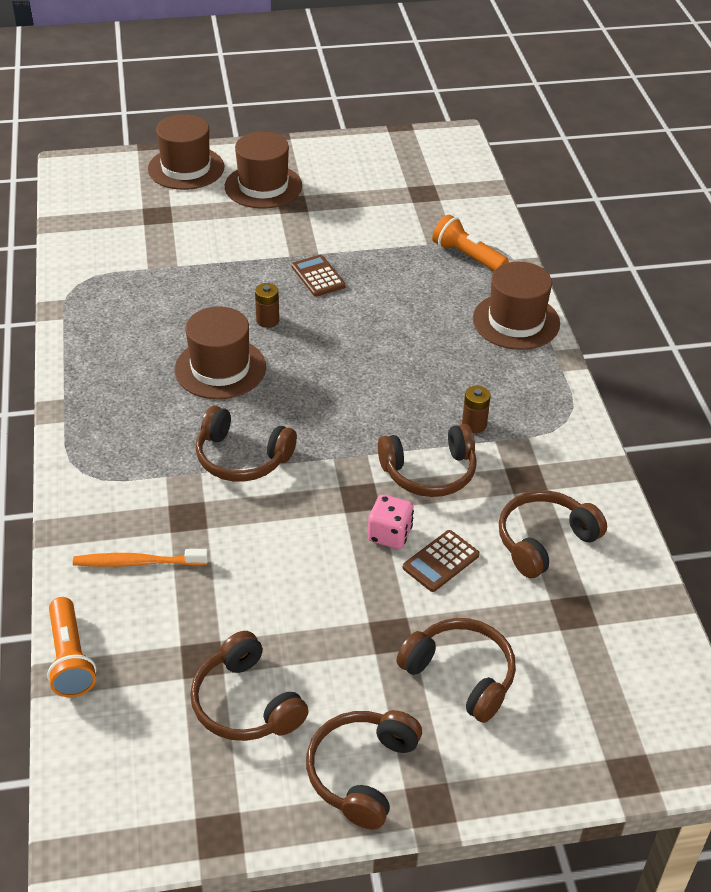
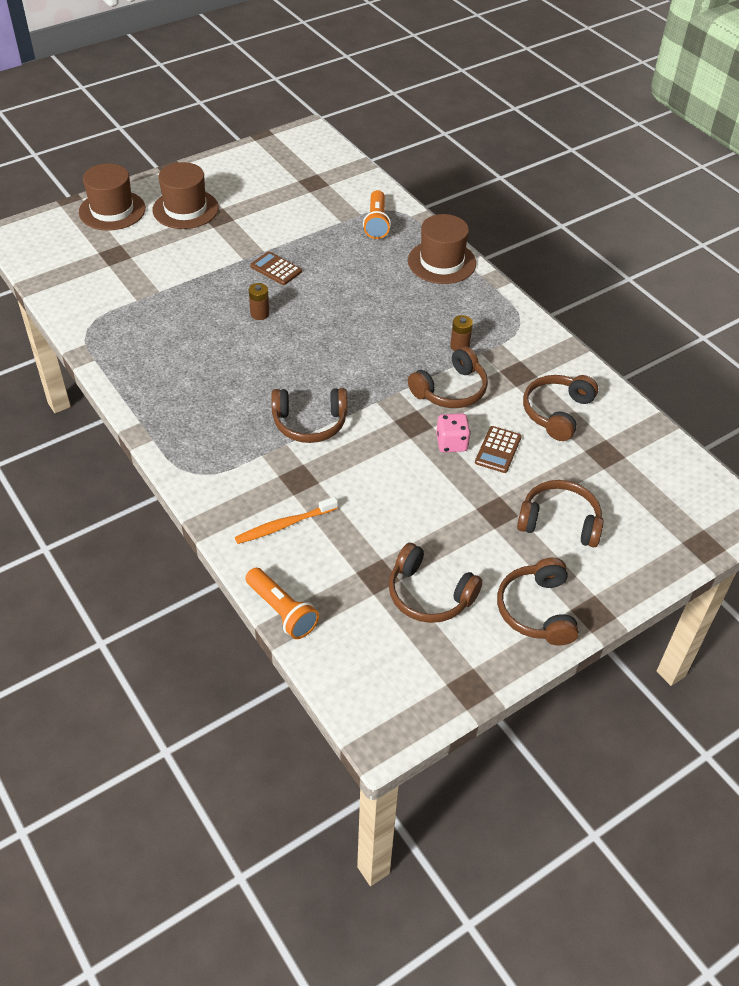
camera: 25 degrees left, 5 degrees up
brown hat [175,306,266,399] -> none
orange flashlight [432,215,509,271] -> orange flashlight turned 105 degrees counterclockwise [363,190,391,239]

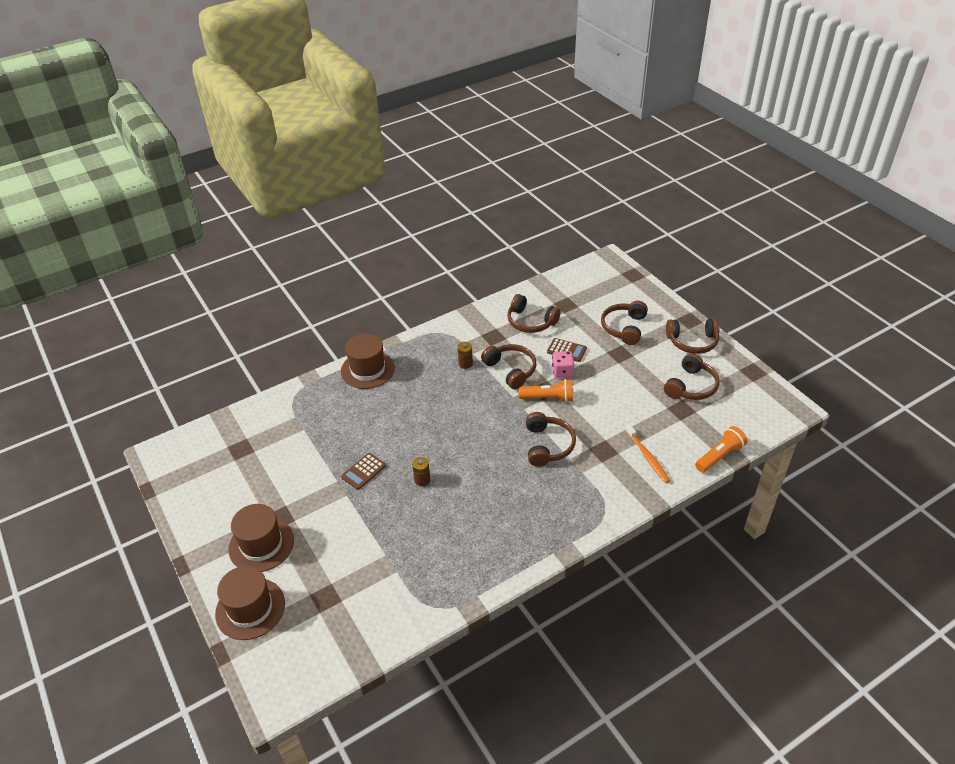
camera: 85 degrees left, 5 degrees down
orange flashlight [363,190,391,239] -> orange flashlight moved to [519,379,573,402]

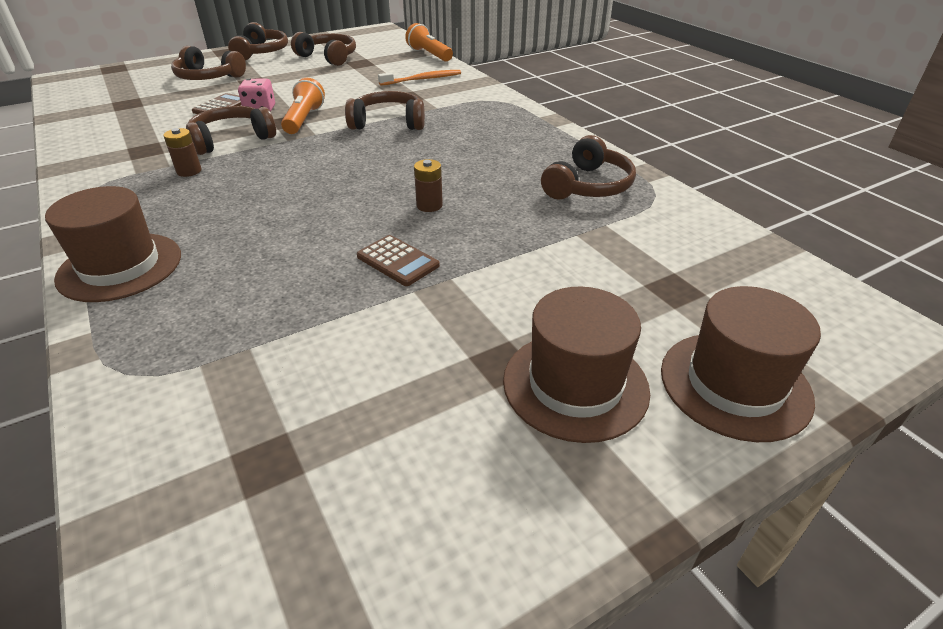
camera: 90 degrees left, 5 degrees down
brown headphones [507,294,561,333] -> brown headphones moved to [541,135,636,200]

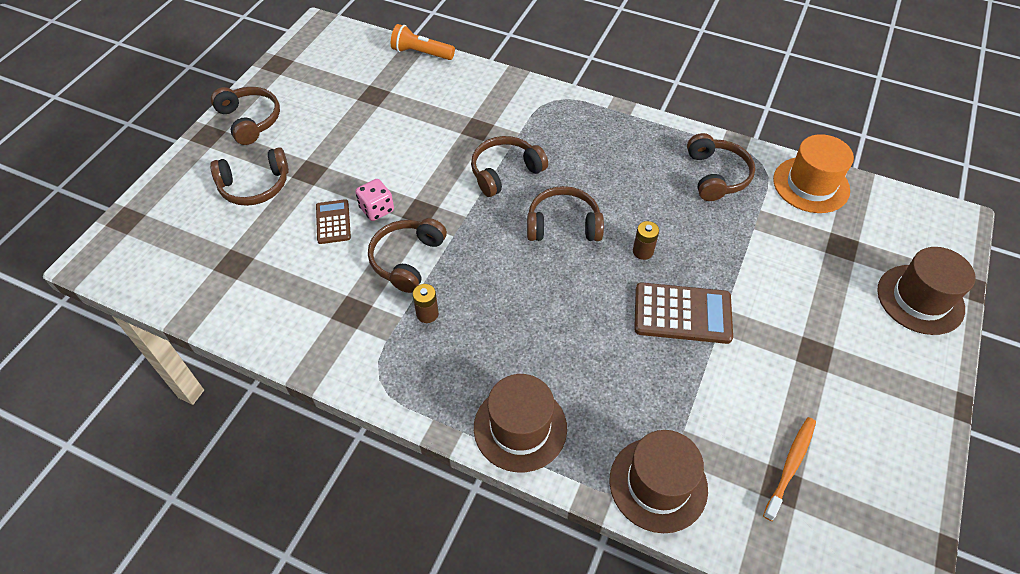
camera: 35 degrees left, 15 degrees up
orange flashlight [281,78,325,134] -> none
brown headphones [291,32,356,66] -> brown headphones moved to [527,186,604,241]
brown calculator [357,235,440,286] -> brown calculator [634,282,733,344], size x1.69
orange toothbrush [378,70,461,86] -> orange toothbrush moved to [763,417,816,521]
brown hat [503,287,650,443] -> brown hat moved to [609,430,708,533]
none -> orange hat [773,134,854,213]

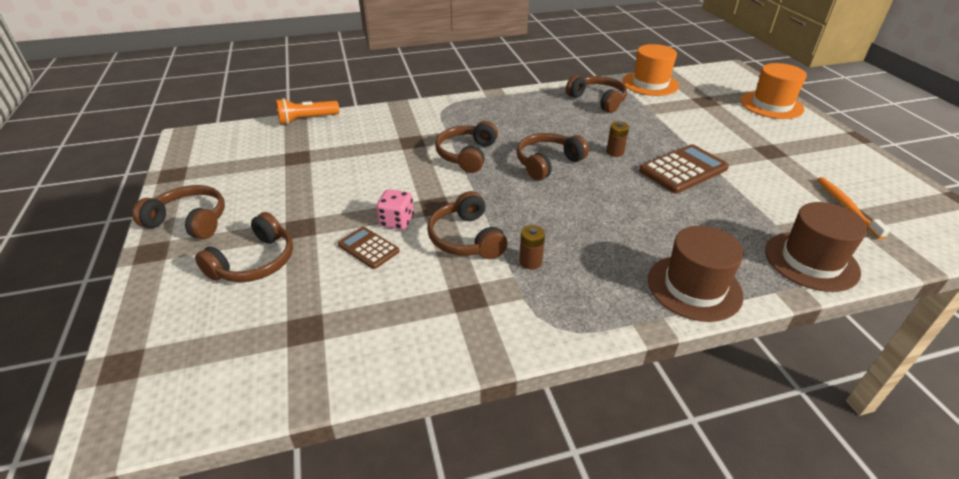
camera: 40 degrees left, 15 degrees down
brown hat [877,247,975,335] -> orange hat [741,63,807,119]

